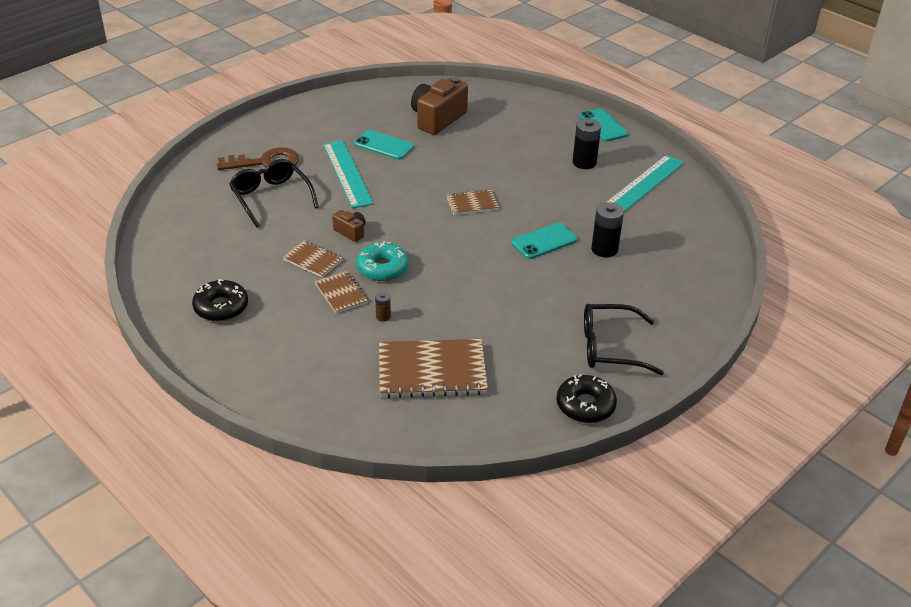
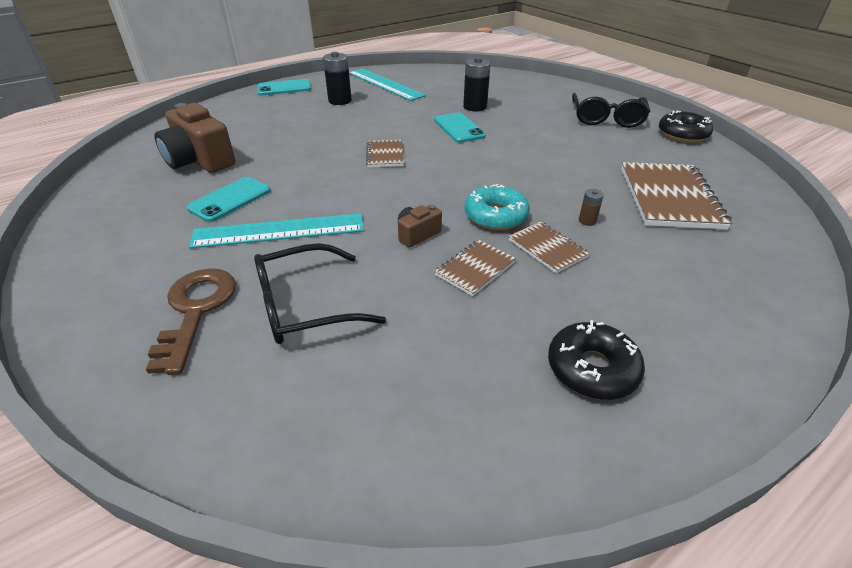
camera: 80 degrees left, 0 degrees up
brown notebook [315,271,368,313] -> brown notebook turned 75 degrees clockwise [509,221,590,273]

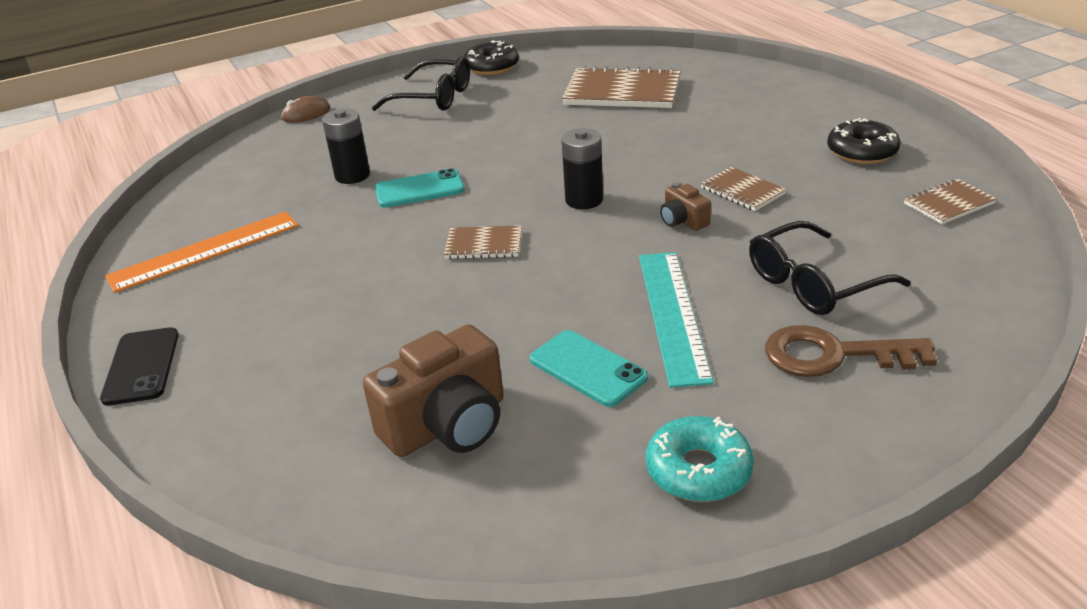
camera: 80 degrees left, 5 degrees down
black glasses [254,243,386,344] -> black glasses turned 75 degrees clockwise [749,221,911,315]
turquoise phone [258,79,312,95] -> black phone [100,327,179,405]
black battery [323,52,352,105] -> black battery moved to [561,128,603,209]
turquoise ruler [349,68,426,101] -> orange ruler [105,211,298,293]
turquoise donut [464,184,530,230] -> turquoise donut moved to [646,416,754,502]
brown notebook [509,221,590,273] -> brown notebook moved to [904,179,997,224]
brown battery [579,189,604,226] -> none
none -> brown mouse [281,96,331,123]

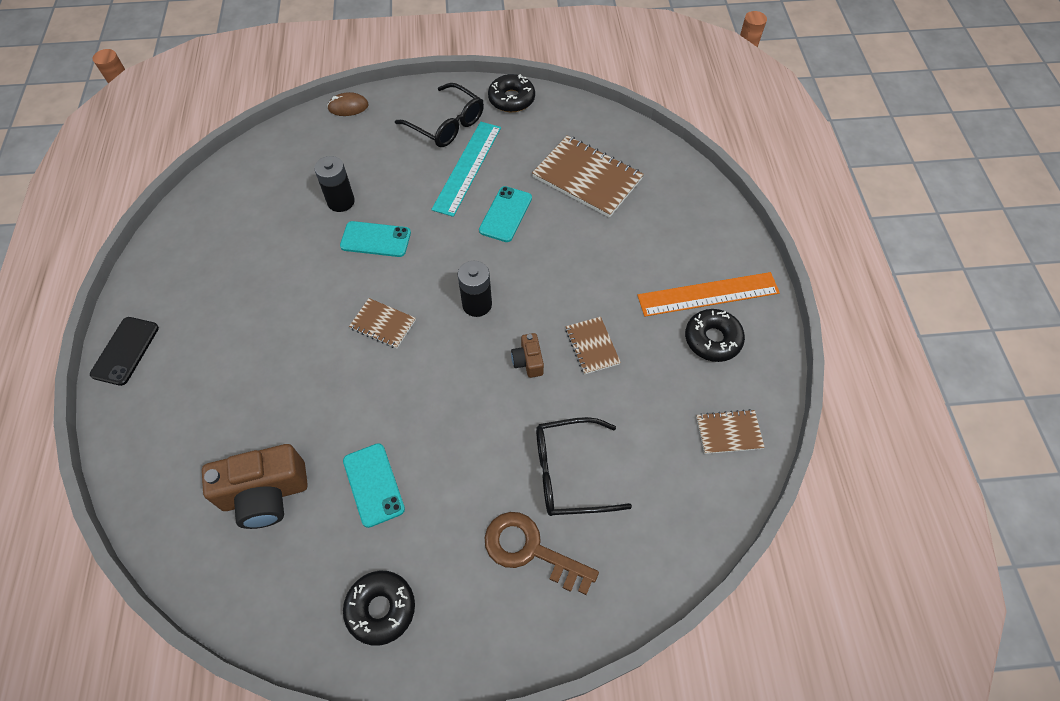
camera: 20 degrees right, 25 degrees up
orange ruler [105,211,298,293] -> orange ruler moved to [637,272,780,317]
turquoise ruler [639,252,714,388] -> turquoise ruler moved to [431,122,501,217]
turquoise donut [646,416,754,502] -> black donut [343,571,415,646]
none -> turquoise phone [479,186,532,242]

